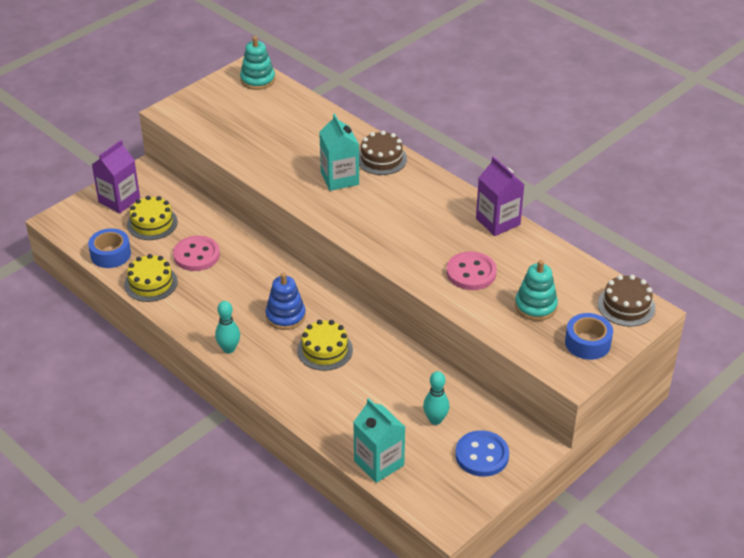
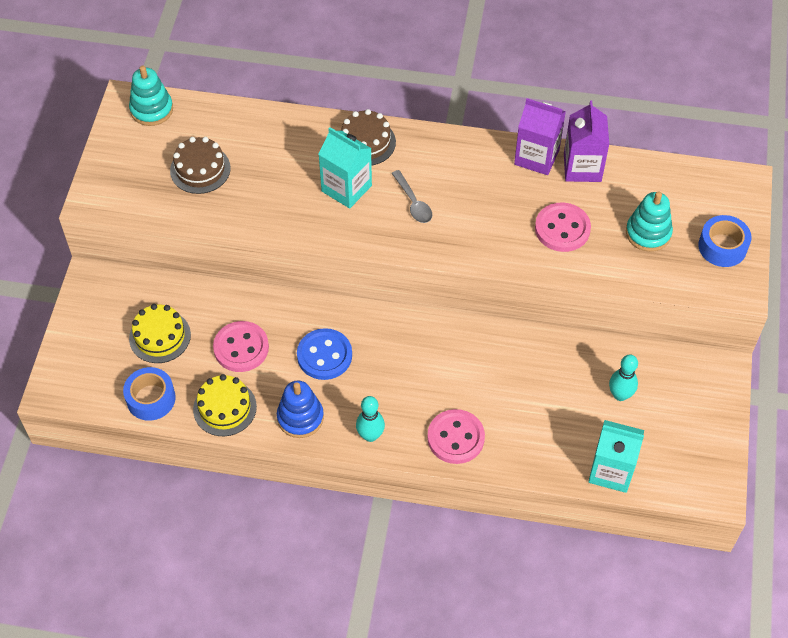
camera: 35 degrees left, 15 degrees up
purple carton [91,140,140,213] -> purple carton moved to [564,101,609,182]
blue stacking toy [265,273,306,330] -> blue stacking toy moved to [277,381,324,438]
yellow cake [297,320,353,371] -> none
blue button [455,430,509,477] -> blue button moved to [297,328,352,380]
brown cake [598,275,656,327] -> brown cake moved to [170,137,231,194]
none -> grey spoon [391,170,432,223]
none -> pink button [427,409,485,464]

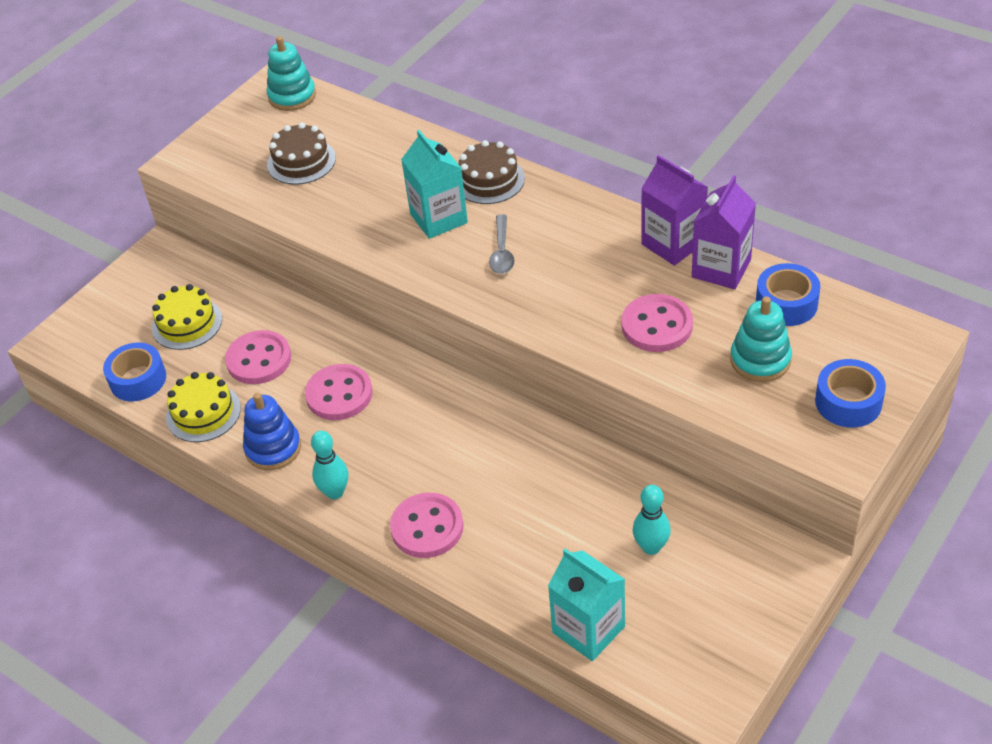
camera: 30 degrees right, 10 degrees down
blue button [297,328,352,380] -> pink button [305,364,373,420]
none -> blue tape [756,263,820,326]

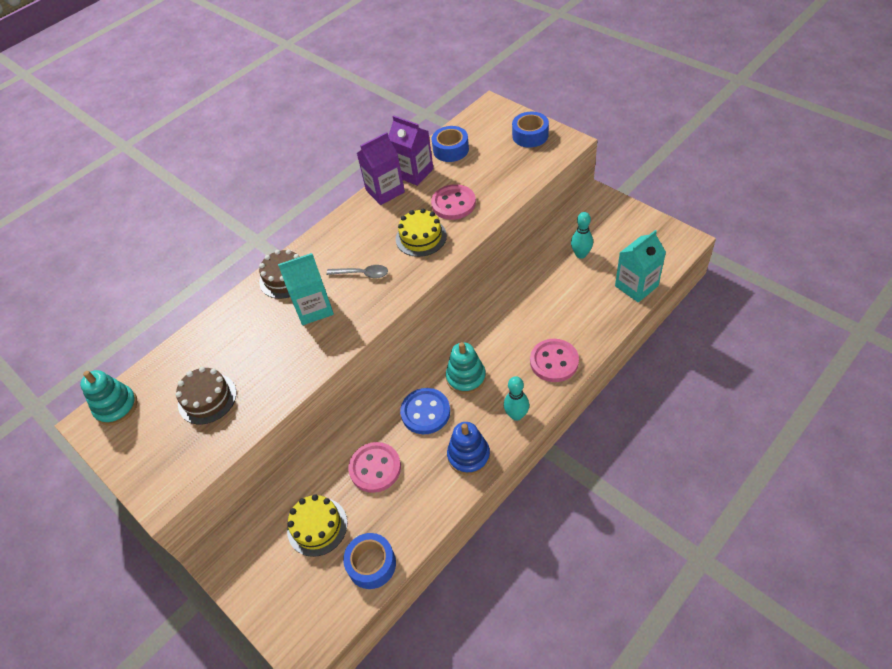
camera: 80 degrees left, 5 degrees up
yellow cake [166,372,241,442] -> yellow cake moved to [396,209,447,257]
pink button [305,364,373,420] -> blue button [400,388,450,434]
turquoise stacking toy [730,296,792,382] -> turquoise stacking toy moved to [446,342,486,394]

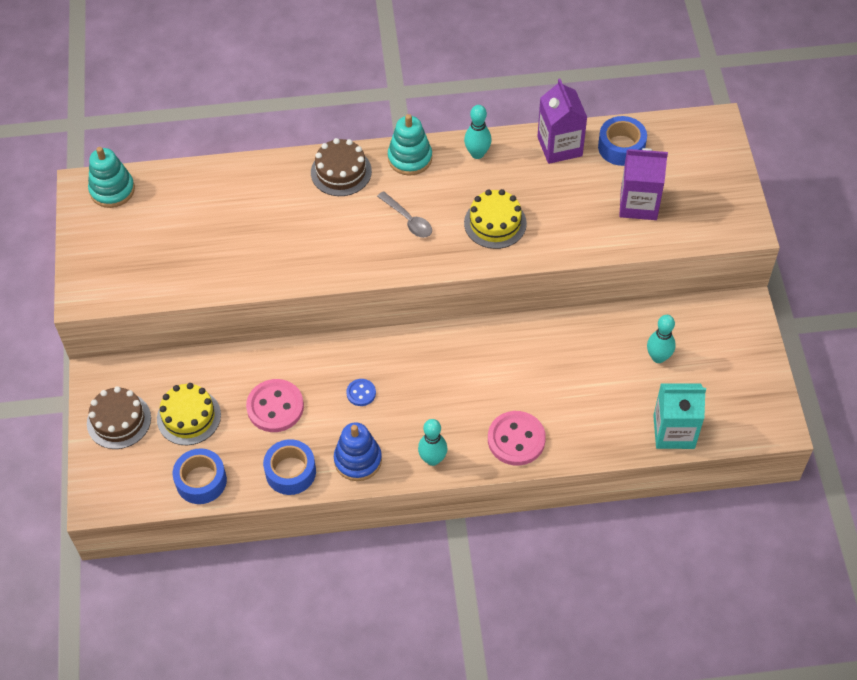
camera: 35 degrees right, 5 degrees up
brown cake [176,367,236,424] -> brown cake moved to [87,386,151,449]
turquoise carton [278,253,334,325] -> none
purple carton [357,132,405,205] -> purple carton moved to [619,148,668,220]
blue button [400,388,450,434] -> blue button [346,379,376,406], size x0.52
pink button [431,184,476,220] -> none
turquoise stacking toy [446,342,486,394] -> turquoise stacking toy moved to [388,114,432,176]
blue tape [512,112,549,148] -> blue tape moved to [263,439,316,495]
none -> turquoise bowling pin [464,105,492,159]

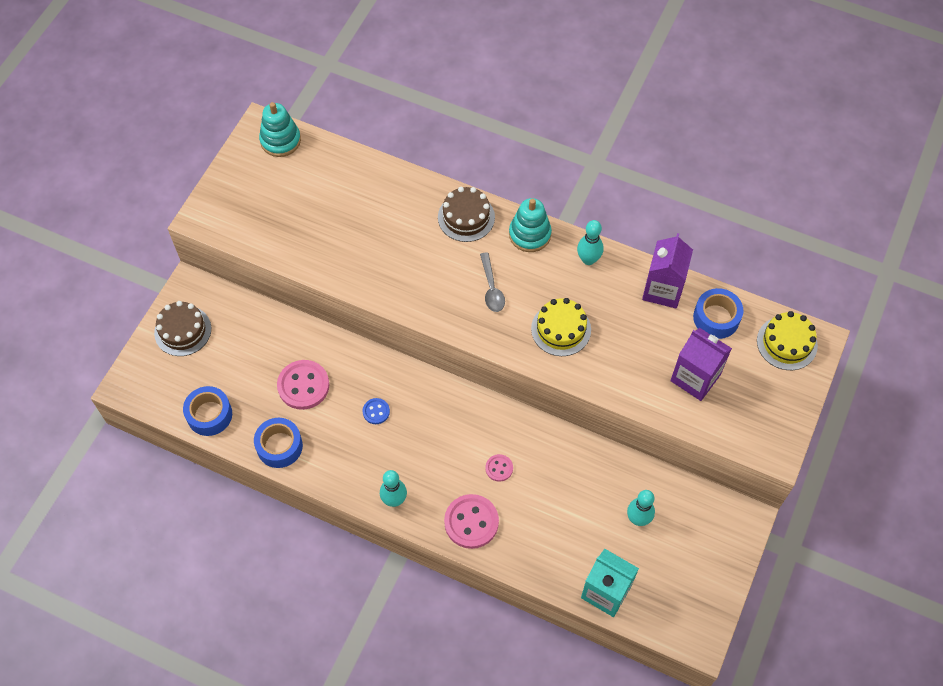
camera: 30 degrees right, 5 degrees up
yellow cake [157,383,221,445] -> yellow cake moved to [757,311,818,370]
blue stacking toy [334,422,382,481] -> none
none -> pink button [486,454,513,482]

